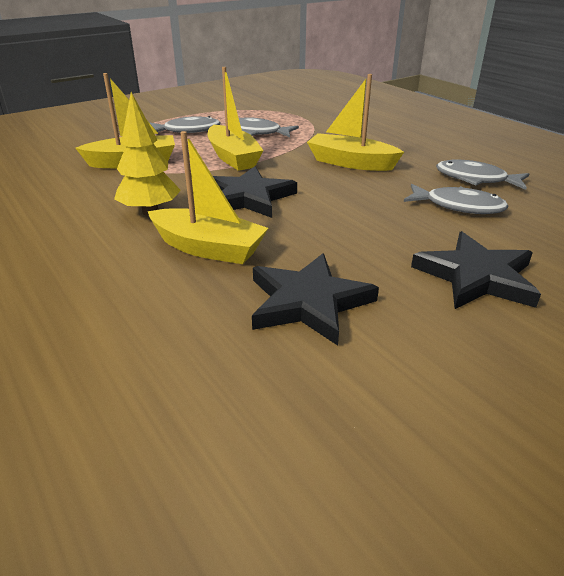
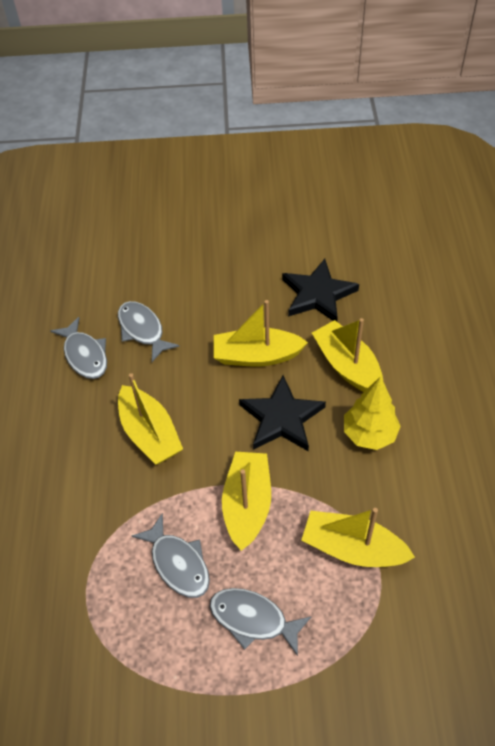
camera: 145 degrees left, 20 degrees up
black star [411,231,541,309] -> none
none -> yellow boat [214,300,308,367]

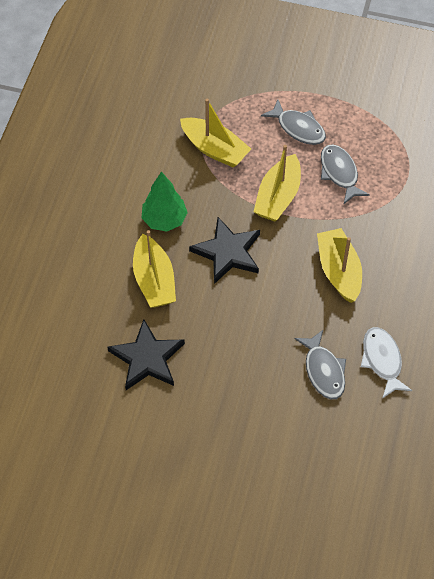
camera: 165 degrees left, 5 degrees up
grey fish [51,317,107,379] -> white fish [361,327,412,398]
yellow boat [214,300,308,367] -> none
yellow tree [344,376,401,450] -> green tree [142,172,188,232]

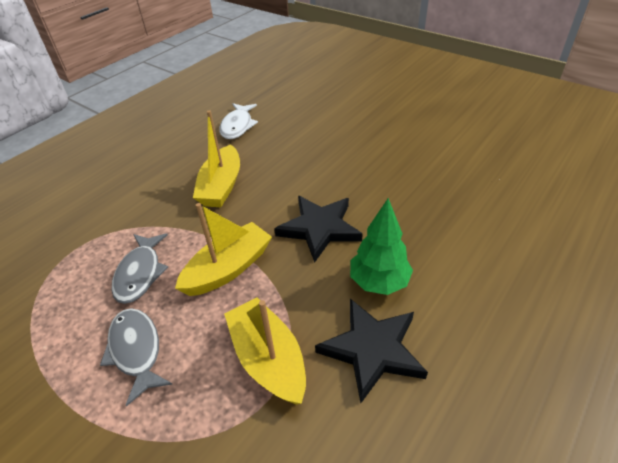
camera: 155 degrees left, 15 degrees down
black star [107,319,185,390] -> black star moved to [315,299,428,403]
yellow boat [133,230,176,308] -> none
grey fish [295,330,346,399] -> none

